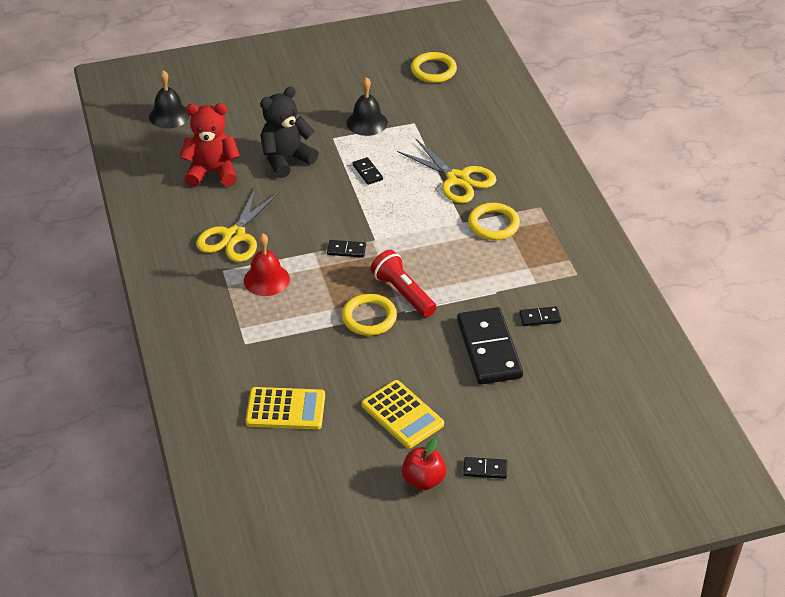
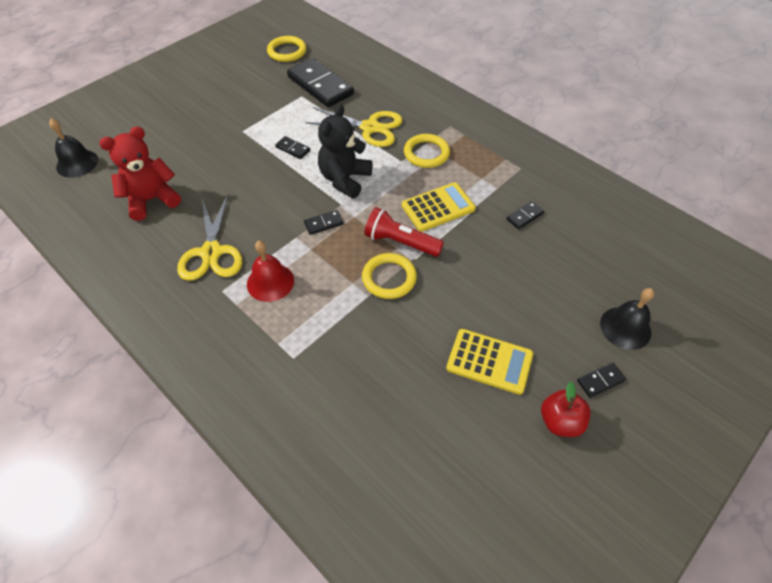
camera: 30 degrees left, 10 degrees up
yellow calculator [246,387,325,430] -> yellow calculator moved to [402,182,476,232]
black teddy bear [260,86,318,178] -> black teddy bear moved to [318,104,373,198]
black bell [347,77,388,136] -> black bell moved to [600,288,654,350]
black domino [457,307,523,385] -> black domino moved to [287,58,354,107]

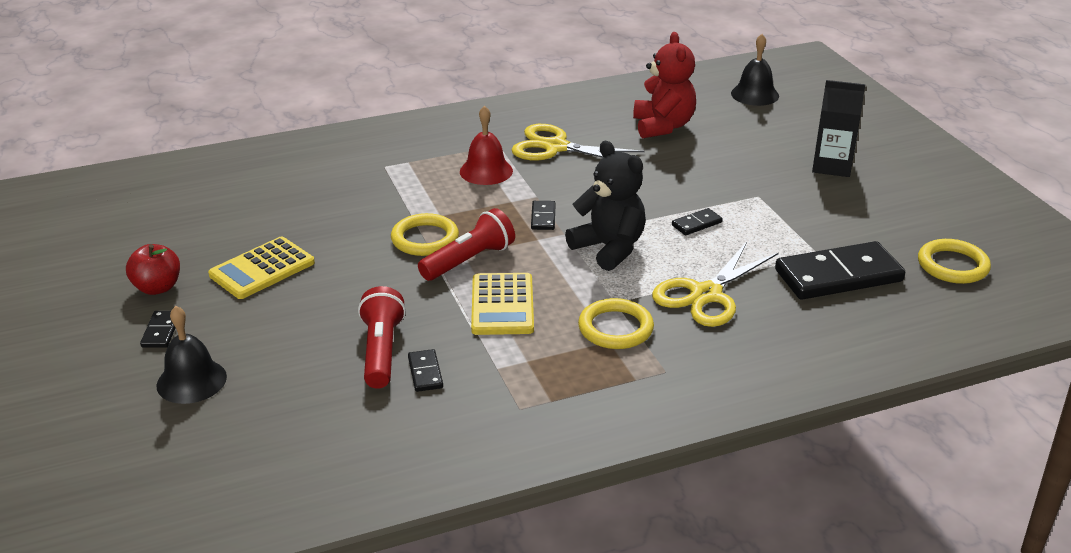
camera: 115 degrees right, 20 degrees down
none -> red flashlight [358,286,406,389]
none -> black carton [812,80,865,177]

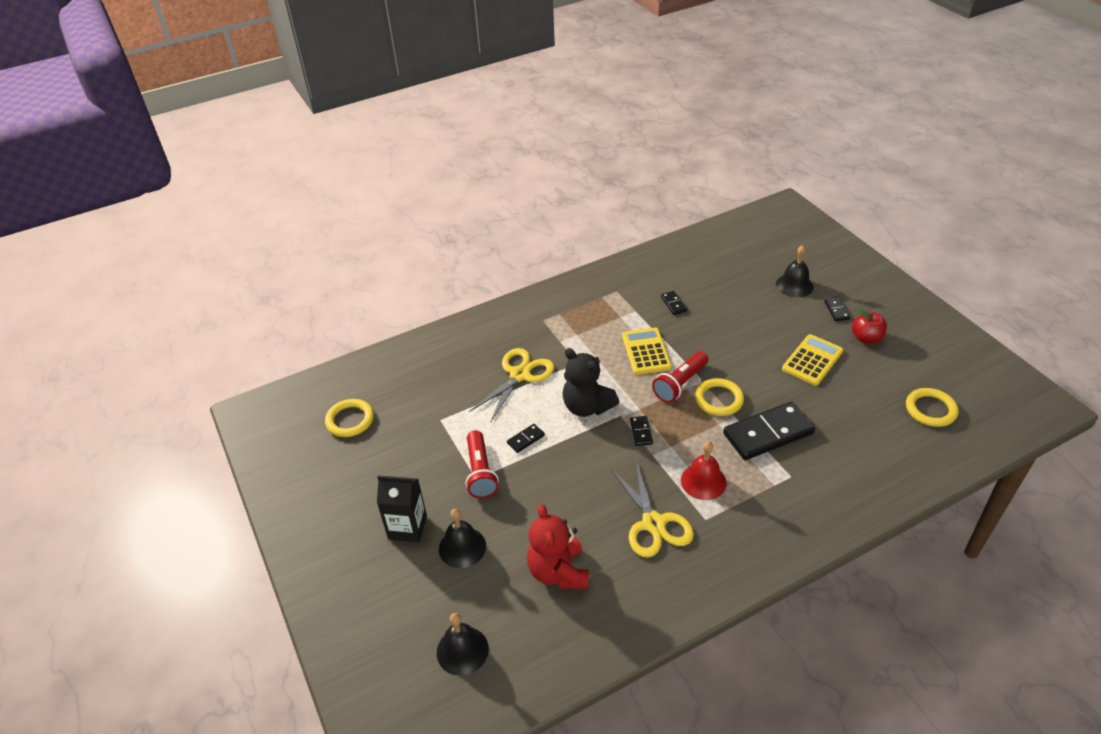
camera: 175 degrees right, 10 degrees up
red flashlight [358,286,406,389] -> red flashlight moved to [466,430,499,499]
yellow scissors [511,124,645,161] -> yellow scissors turned 60 degrees clockwise [610,461,694,557]
yellow ring [578,298,654,349] -> yellow ring moved to [906,388,959,427]
black domino [775,241,905,300] -> black domino moved to [723,402,815,460]
none -> black bell [439,508,486,568]

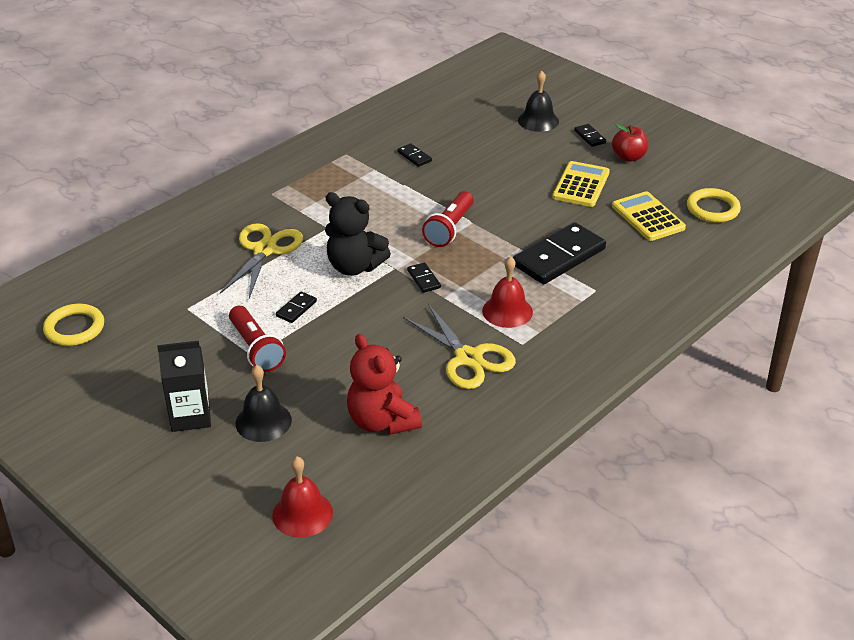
camera: 20 degrees left, 5 degrees down
black bell [437,613,489,676] -> red bell [272,457,333,538]
yellow calculator [622,328,672,375] -> yellow calculator moved to [612,191,686,241]
yellow ring [695,378,744,416] -> none

